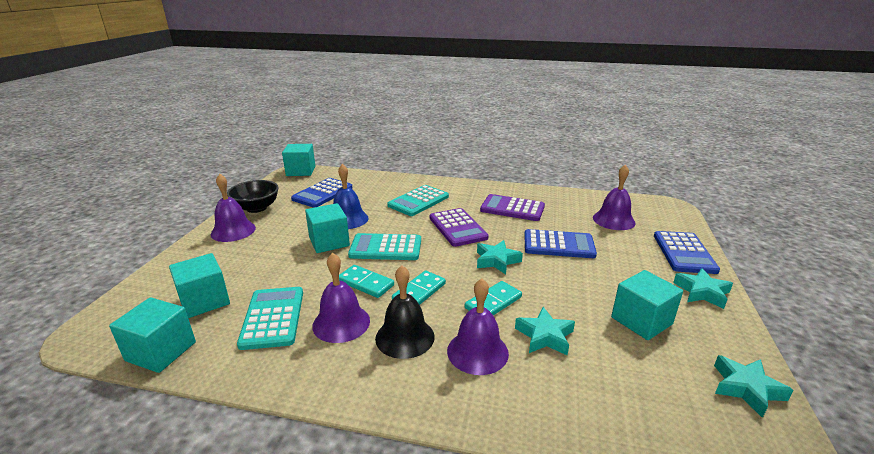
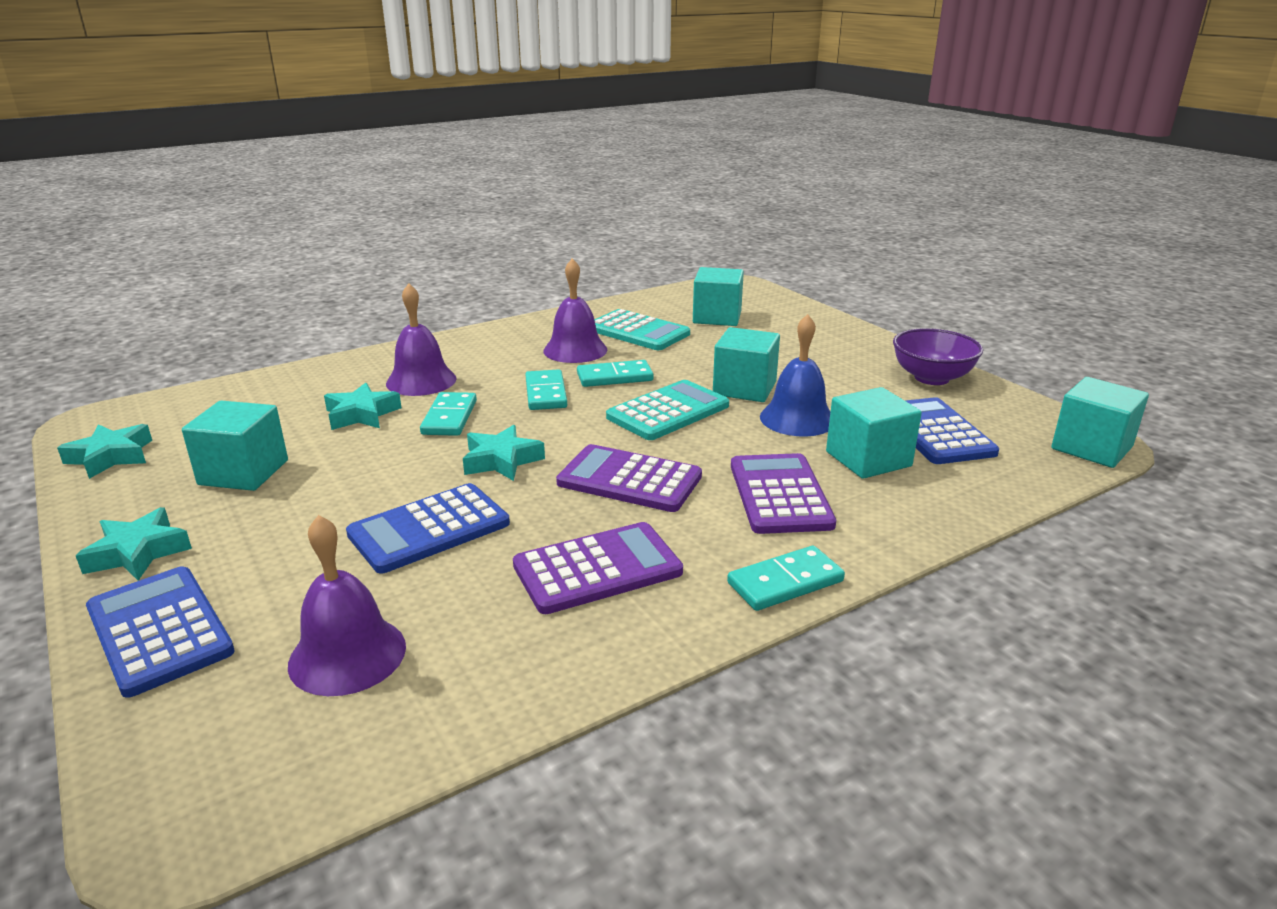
camera: 135 degrees right, 0 degrees up
turquoise cube [109,297,196,373] -> turquoise cube moved to [826,387,922,479]
purple bell [211,174,256,242] -> none
black bowl [227,180,279,213] -> purple bowl [893,328,983,385]
black bell [375,265,435,359] -> none
turquoise calculator [387,185,449,216] -> purple calculator [731,453,836,534]
none -> turquoise domino [727,546,845,611]

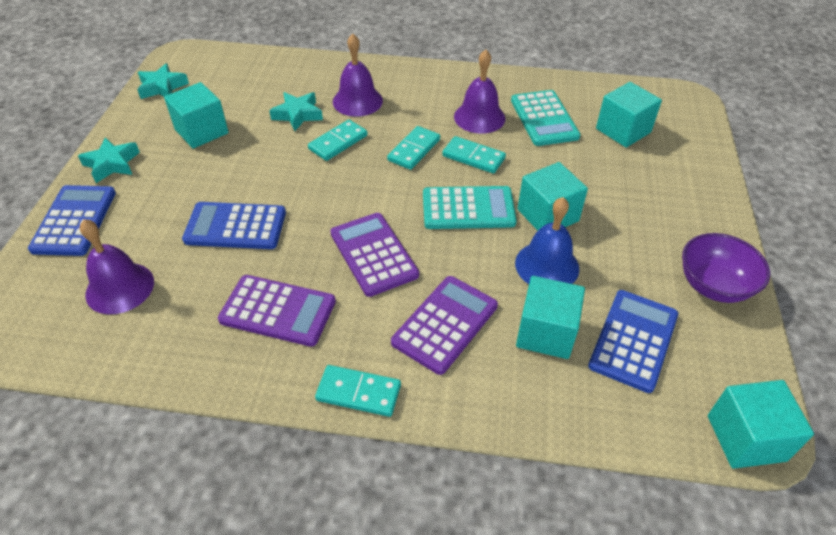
camera: 40 degrees right, 20 degrees up
turquoise star [463,425,545,481] -> none

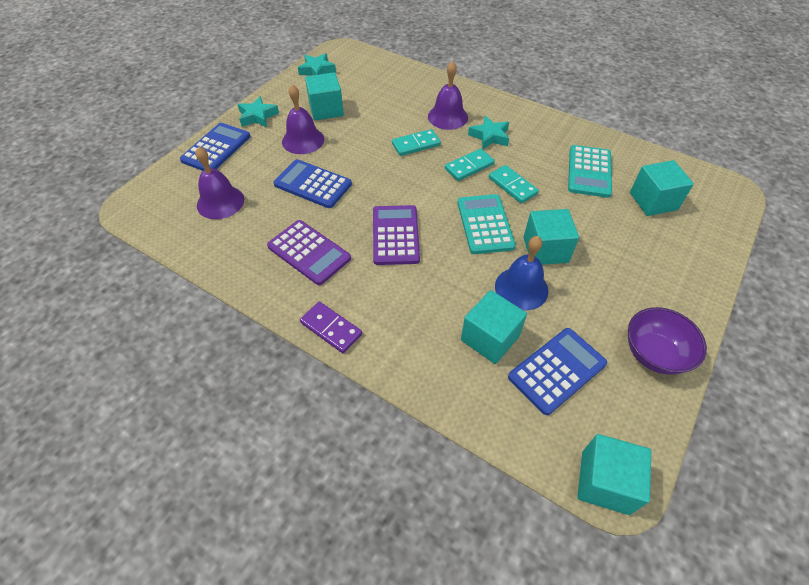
camera: 25 degrees right, 5 degrees up
turquoise star [269,92,323,131] -> turquoise star moved to [468,116,509,149]
turquoise domino [315,365,401,417] -> purple domino [300,301,362,353]
purple calculator [391,276,498,375] -> none
turquoise calculator [423,186,517,229] -> turquoise calculator turned 120 degrees counterclockwise [457,194,516,254]
purple bell [454,50,506,134] -> purple bell moved to [282,84,324,154]

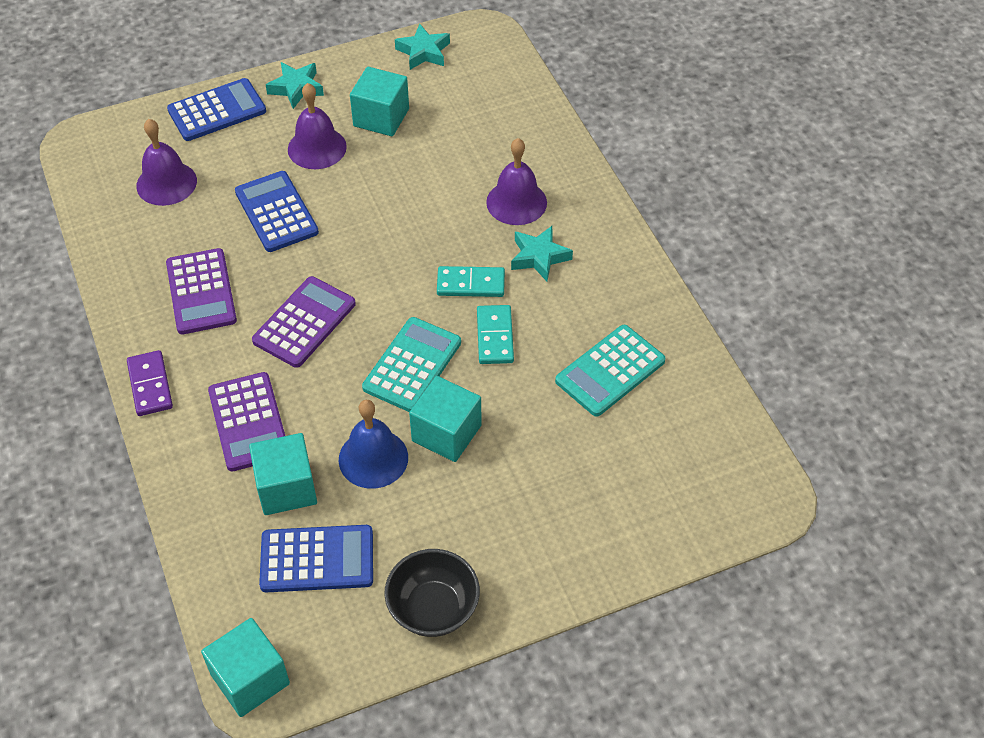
camera: 35 degrees right, 0 degrees up
turquoise domino [392,129,441,156] -> none
purple bowl [628,307,707,375] -> black bowl [384,549,480,637]
turquoise cube [630,160,694,216] -> none
none -> purple calculator [208,372,285,471]

